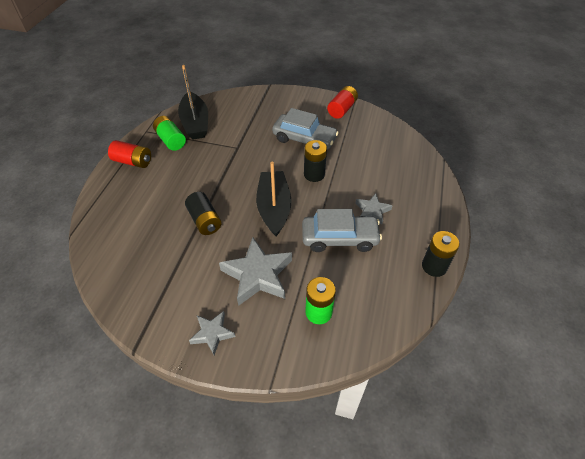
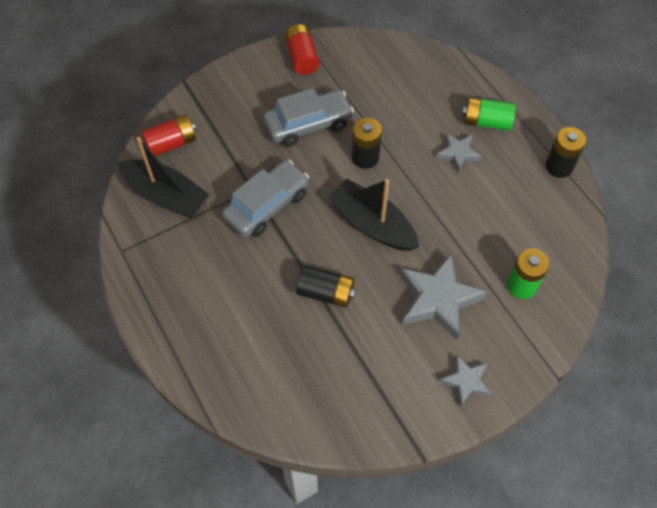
camera: 45 degrees left, 10 degrees up
red battery [108,140,151,168] -> red battery moved to [141,114,196,156]
green battery [153,116,186,151] -> green battery moved to [462,97,516,131]
grey car [302,209,382,252] -> grey car moved to [222,160,309,237]

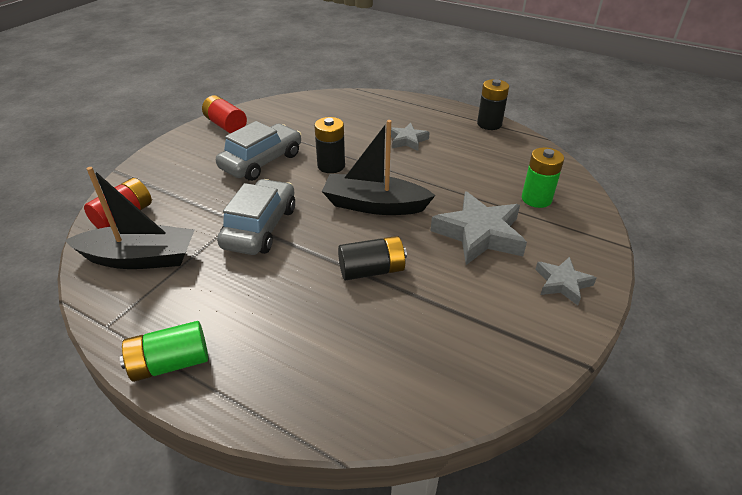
camera: 30 degrees left, 20 degrees down
green battery [462,97,516,131] -> green battery moved to [120,321,208,382]

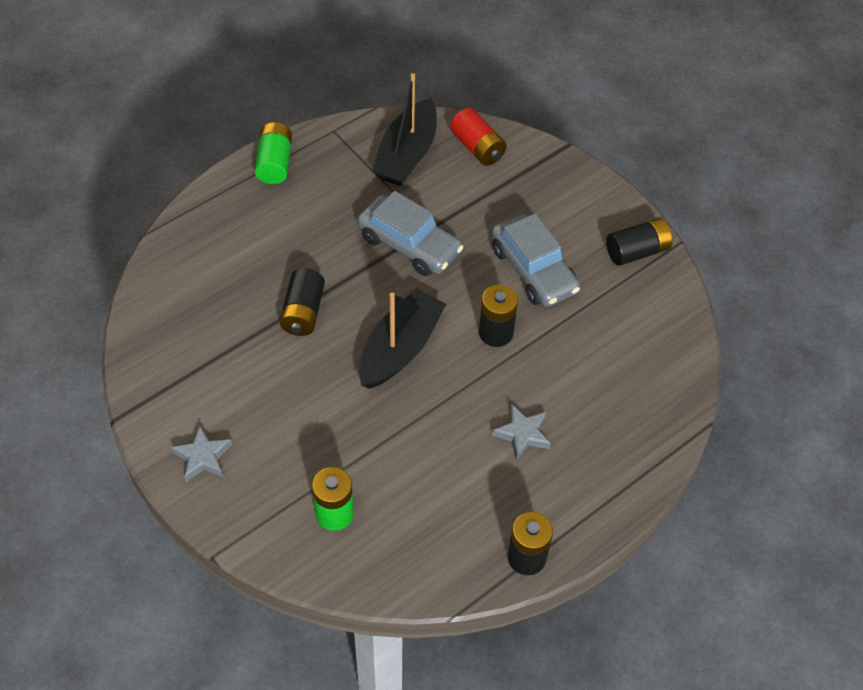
camera: 110 degrees right, 15 degrees up
red battery [202,95,247,133] -> black battery [606,218,672,266]
grey star [431,191,527,265] -> none

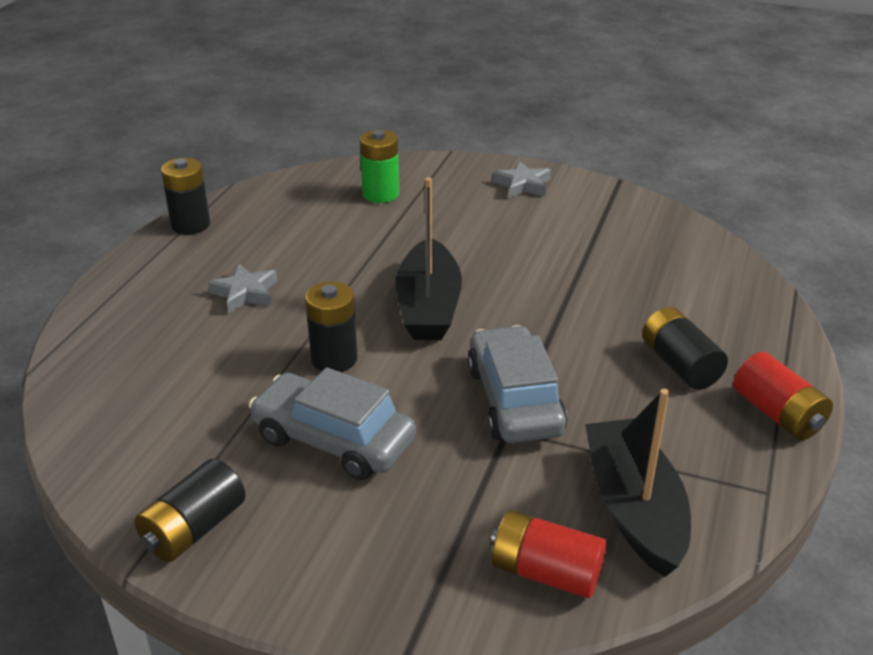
camera: 150 degrees right, 20 degrees down
green battery [255,122,292,184] -> red battery [734,352,833,440]
black battery [279,268,325,336] -> black battery moved to [642,307,728,390]
grey car [358,191,464,276] -> grey car turned 75 degrees clockwise [467,325,567,443]

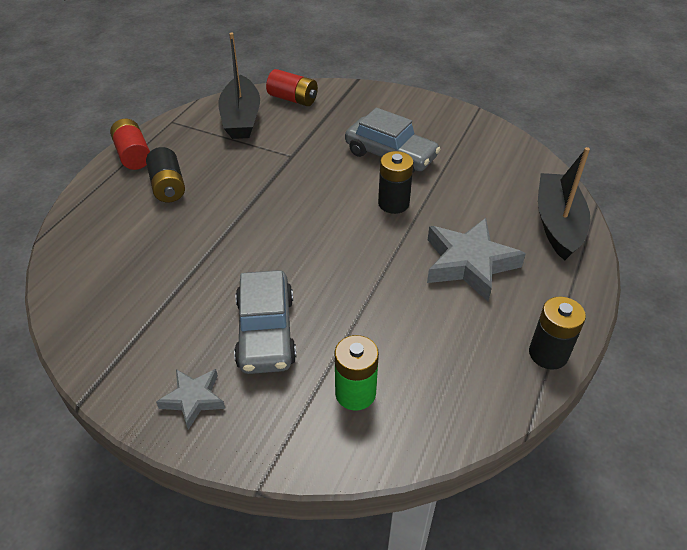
camera: 175 degrees left, 10 degrees up
black battery [134,459,246,562] -> none
grey star [208,264,277,313] -> grey star [427,218,526,301], size x1.79
black boat [395,177,462,340] -> black boat moved to [538,147,590,261]
grey car [467,325,567,443] -> grey car moved to [234,270,296,374]

